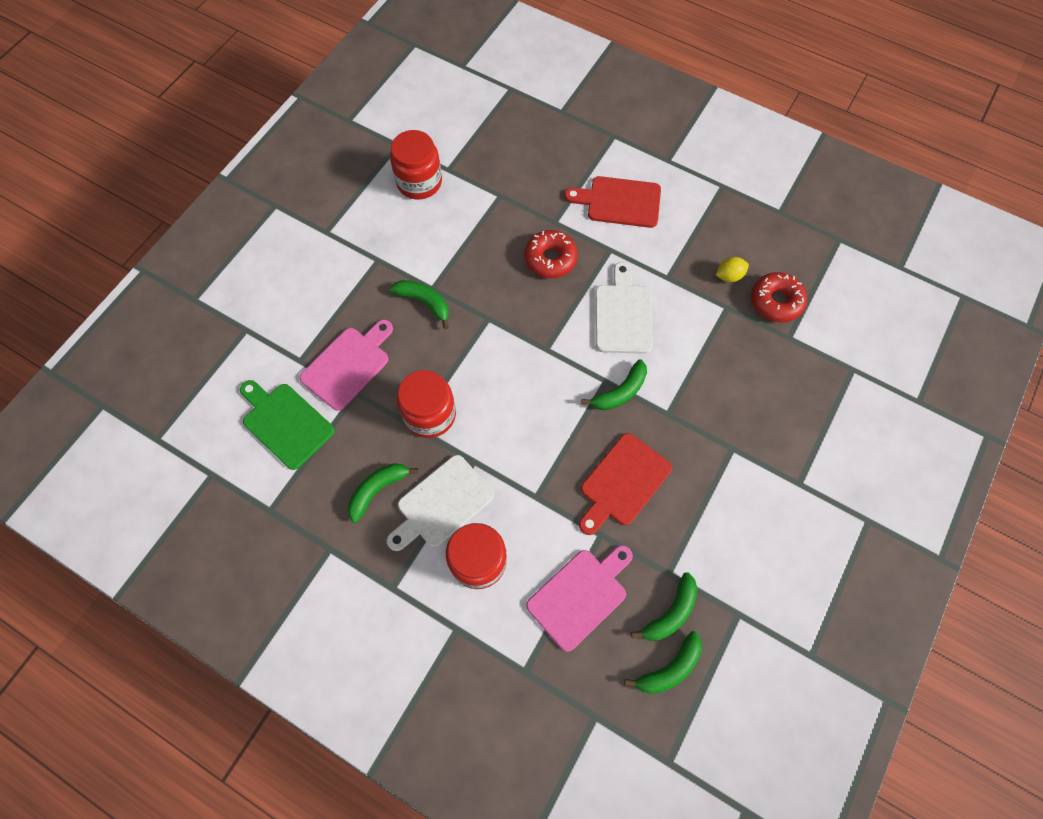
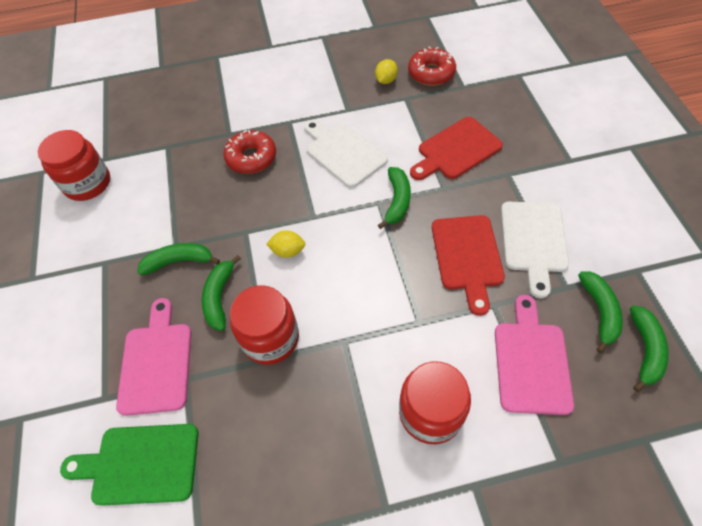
camera: 40 degrees left, 10 degrees down
green banana [348,463,419,523] -> green banana moved to [202,255,241,331]
white cutting board [387,455,494,551] -> white cutting board moved to [501,202,569,299]
red cutting board [564,176,661,228] -> red cutting board moved to [410,117,503,180]
none -> yellow lemon [266,230,305,258]

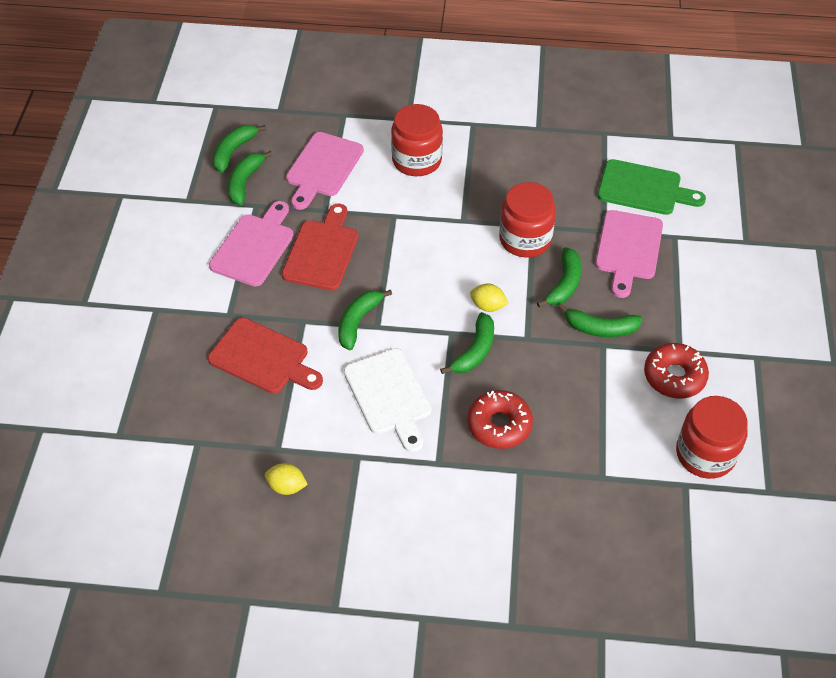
camera: 165 degrees left, 5 degrees down
yellow lemon [375,59,398,84] -> yellow lemon turned 60 degrees clockwise [265,463,308,495]
red donut [408,46,456,86] -> red donut moved to [644,343,709,399]
red cutting board [410,117,503,180] -> red cutting board turned 45 degrees clockwise [208,318,323,394]
white cutting board [501,202,569,299] -> pink cutting board [209,201,294,287]
none -> green banana [440,312,494,374]

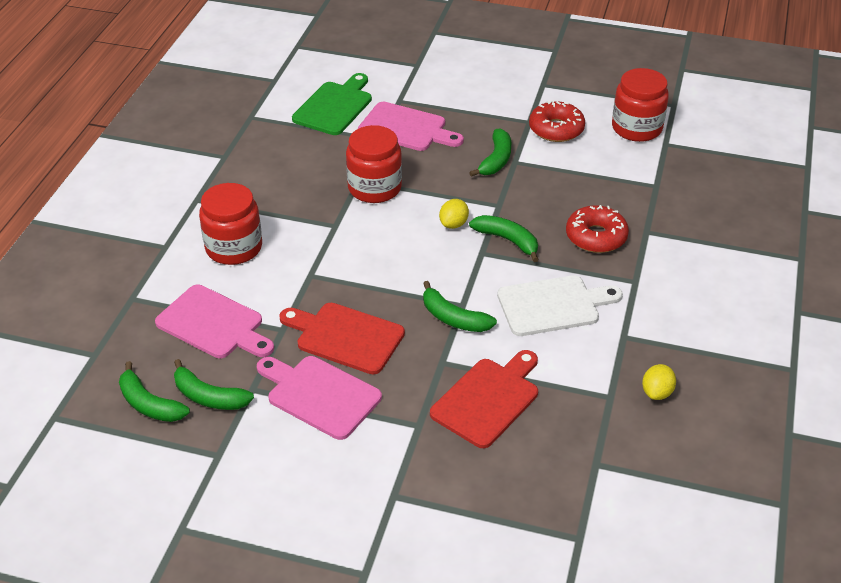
camera: 80 degrees left, 10 degrees down
green banana [537,247,581,307] -> none

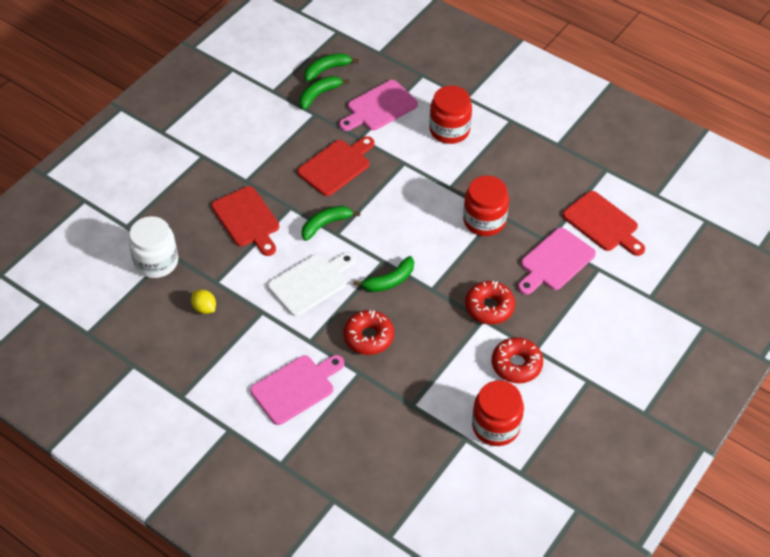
camera: 110 degrees right, 10 degrees up
pink cutting board [257,356,382,440] -> pink cutting board moved to [250,355,344,425]
green cutting board [292,73,372,135] -> red cutting board [562,191,645,256]
yellow lemon [439,199,469,229] -> none
green banana [469,129,511,177] -> red donut [465,281,515,324]
white cutting board [497,275,623,336] -> white cutting board turned 135 degrees counterclockwise [268,252,355,316]
none -> white jar [129,216,178,278]

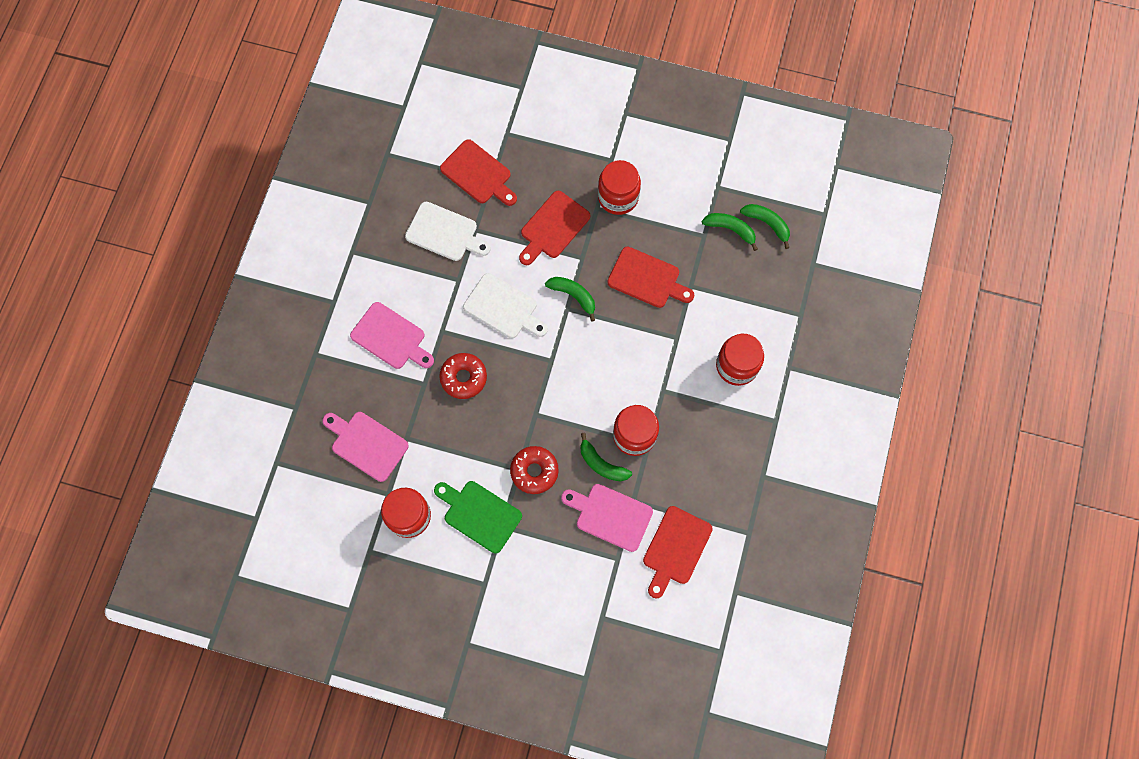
camera: 70 degrees right, 20 degrees up
white jar [129,216,178,278] -> red cutting board [440,139,517,206]
yellow lemon [191,290,216,314] -> white cutting board [405,202,491,261]
pink cutting board [339,80,418,131] -> pink cutting board moved to [322,412,409,482]
green banana [354,256,414,292] -> green banana moved to [580,433,632,481]
red donut [492,337,543,383] -> green cutting board [434,481,522,553]
none -> red jar [598,160,641,215]

